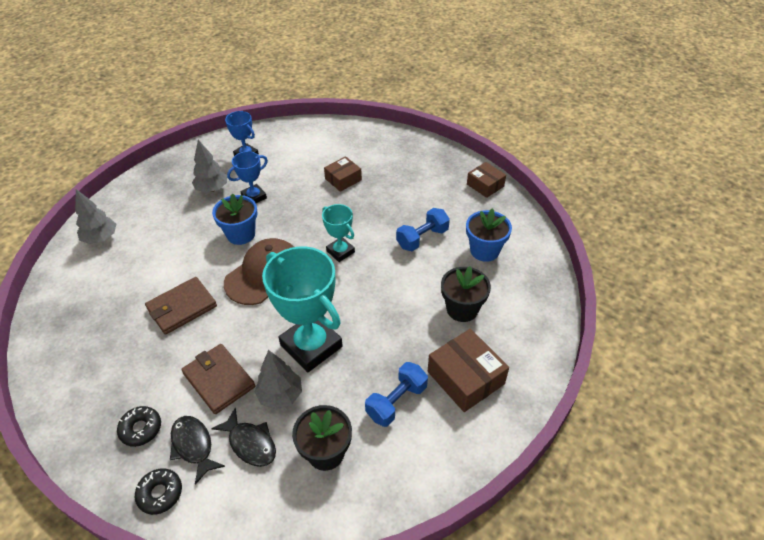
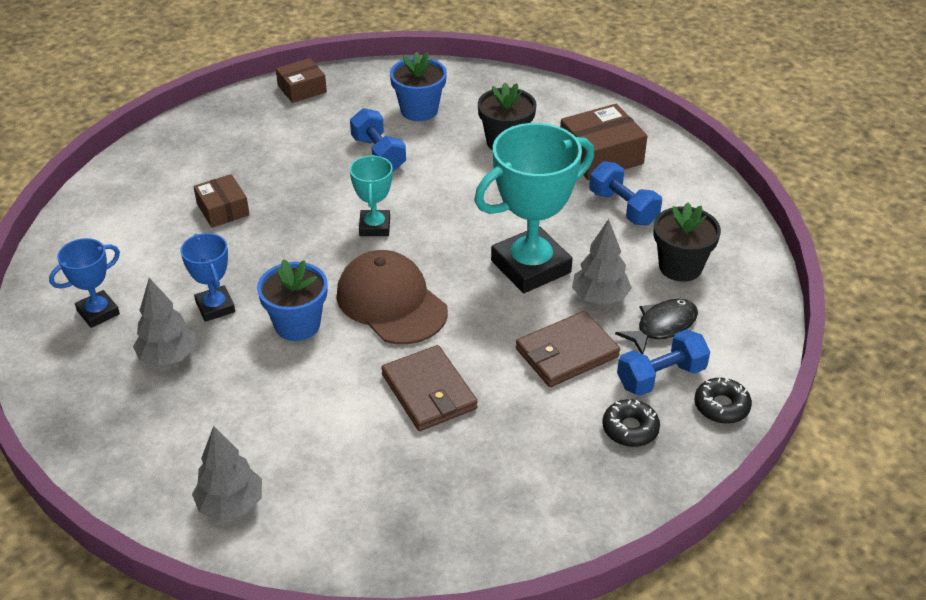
camera: 80 degrees left, 5 degrees down
black fish [170,416,225,485] -> blue dumbbell [617,329,710,396]
turquoise trophy [322,204,355,262] -> turquoise trophy turned 60 degrees counterclockwise [350,155,393,236]

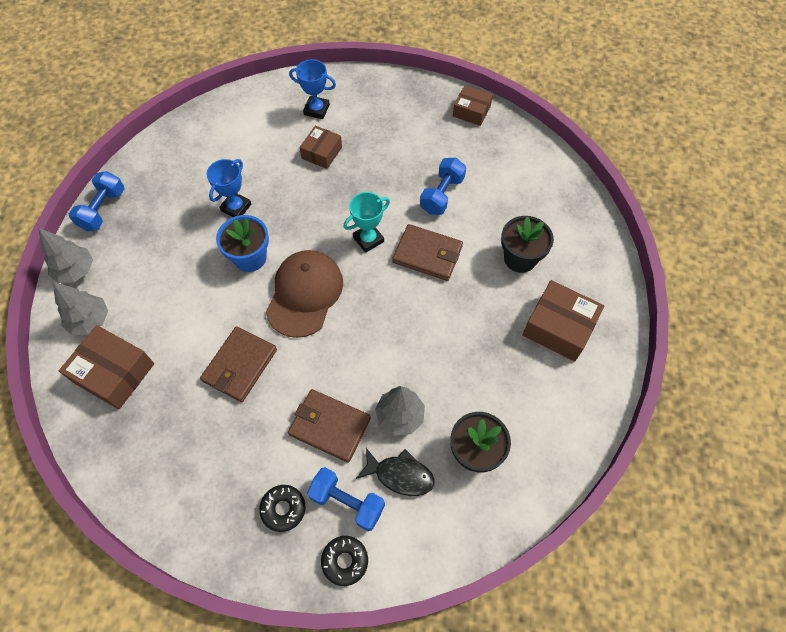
camera: 55 degrees right, 20 degrees up
blue trophy [49,238,120,328] -> blue trophy moved to [289,59,336,119]
grey tree [133,278,196,367] -> grey tree moved to [39,228,93,283]
blue flower pot [390,52,447,121] -> none
turquoise trophy [474,123,594,293] -> none
blue dumbbell [589,161,662,226] -> blue dumbbell moved to [69,171,124,231]
none -> brown box [59,325,154,409]
none -> brown wallet [392,224,463,281]

